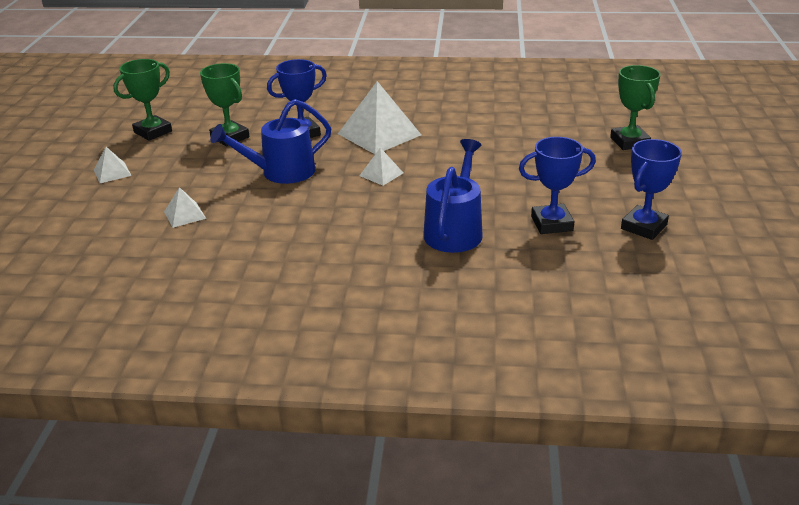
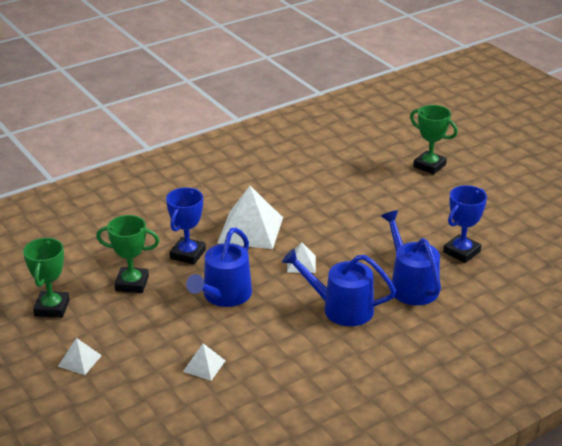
camera: 40 degrees left, 0 degrees up
blue trophy [621,139,682,240] -> none
none -> blue watering can [282,248,396,326]

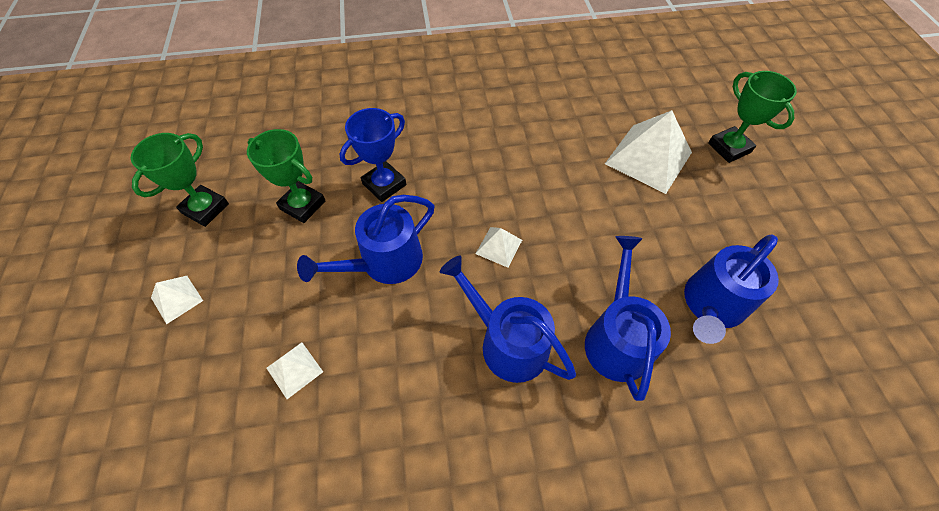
camera: 25 degrees right, 25 degrees up
white pyramid [217,186,283,249] -> white pyramid moved to [605,110,692,194]
blue trophy [443,185,487,263] -> blue watering can [684,235,779,344]

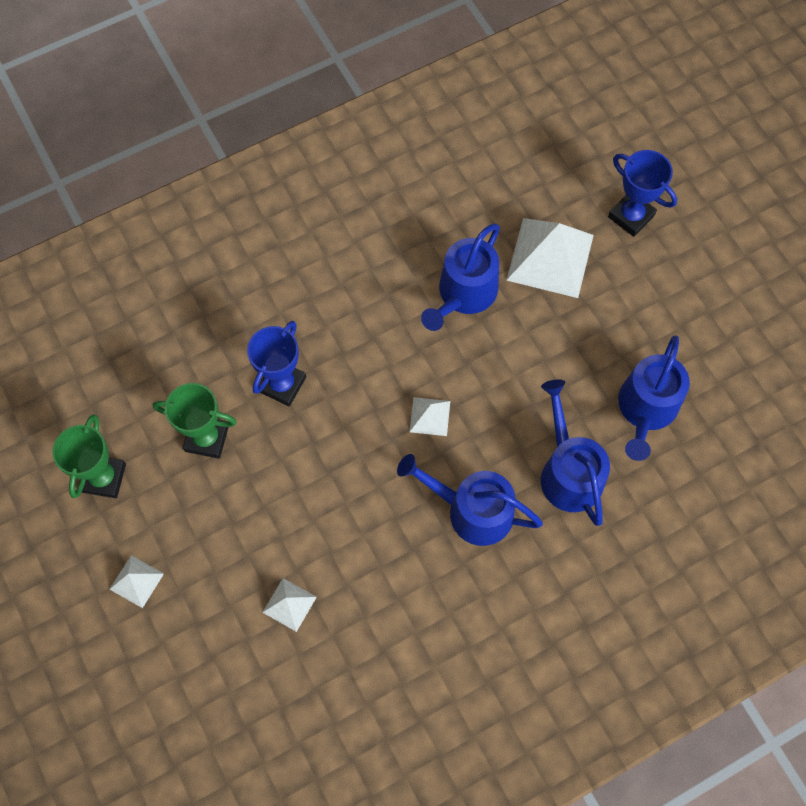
camera: 20 degrees left, 10 degrees up
blue watering can [297,195,434,284] -> blue watering can moved to [421,223,500,331]
green trophy [708,71,797,163] -> blue trophy [608,150,677,237]

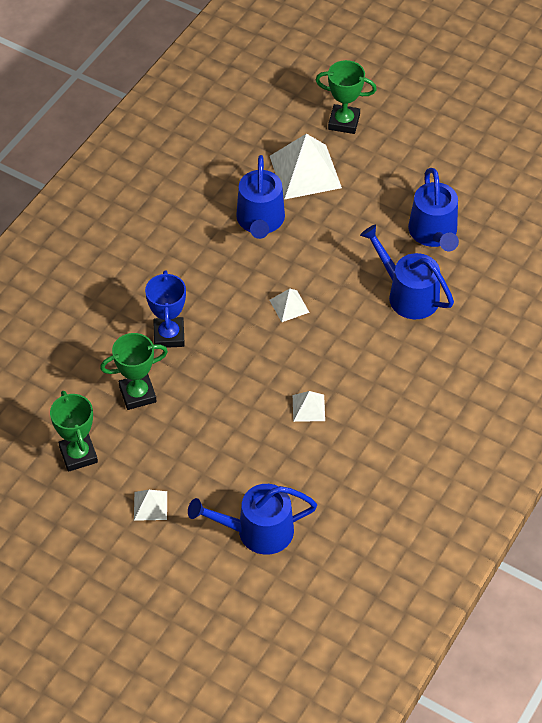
camera: 30 degrees left, 15 degrees down
white pyramid [262,578,317,632] -> white pyramid moved to [293,391,325,422]
blue watering can [397,454,543,546] -> blue watering can moved to [188,484,317,555]
blue trophy [608,150,677,237] -> green trophy [316,60,377,134]

